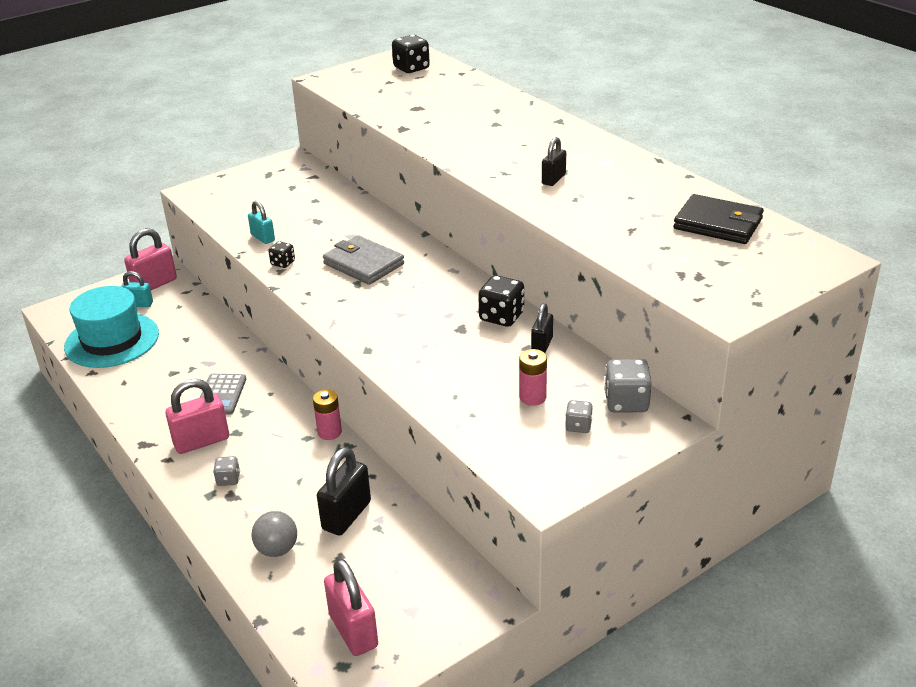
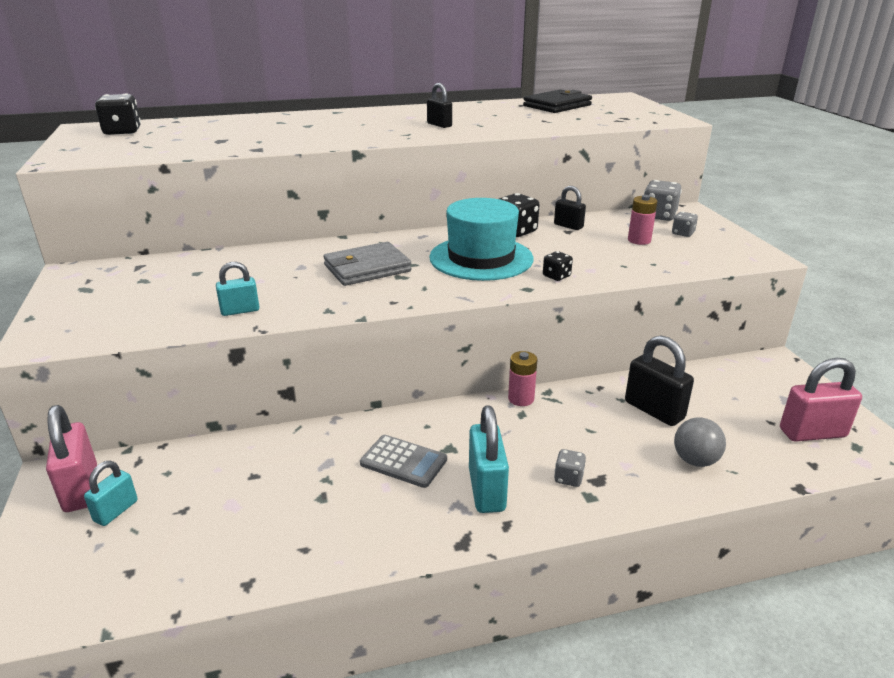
camera: 70 degrees left, 5 degrees down
turquoise hat [64,286,159,368] -> turquoise hat moved to [429,198,534,281]
pink padlock [165,379,229,454] -> turquoise padlock [469,405,509,513]
black dice [268,241,295,268] -> black dice moved to [543,251,573,281]

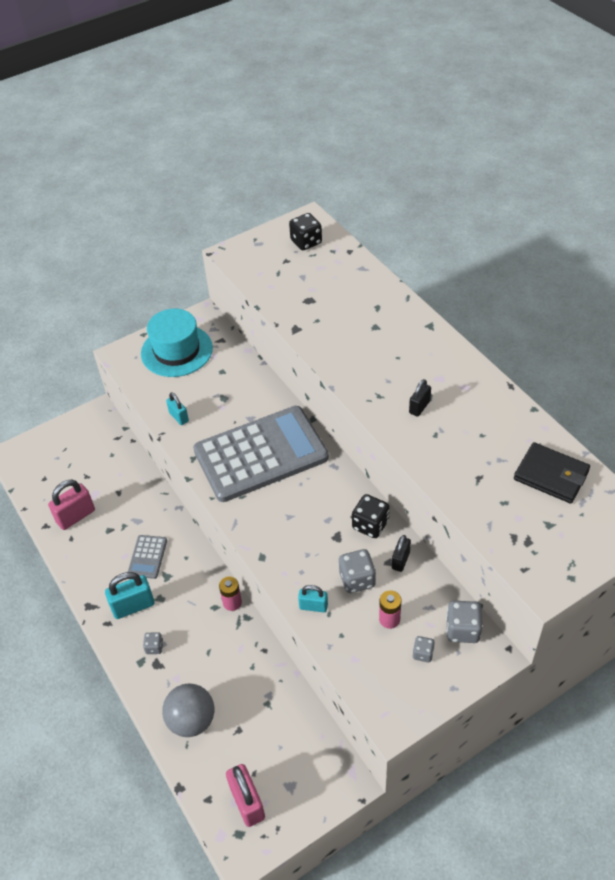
camera: 75 degrees right, 20 degrees up
pink padlock [46,405,97,512] -> pink padlock moved to [48,480,95,530]
turquoise padlock [84,461,138,526] -> turquoise padlock moved to [298,585,328,612]
grey wallet [323,242,412,286] -> grey calculator [193,406,329,502]
turquoise hat [429,198,534,281] -> turquoise hat moved to [141,309,213,377]
black dice [543,251,573,281] -> none
black padlock [625,336,694,426] -> none
grey ball [674,418,726,467] -> grey ball [162,683,214,737], size x1.51
none -> grey dice [339,549,376,593]

